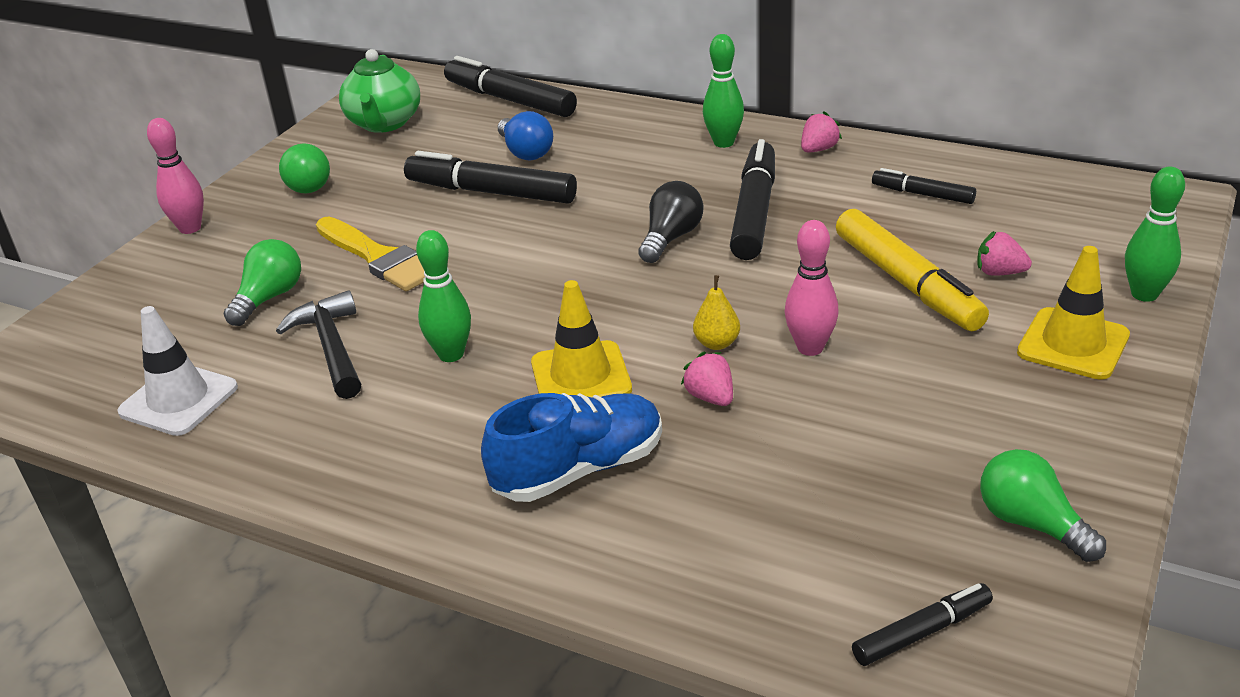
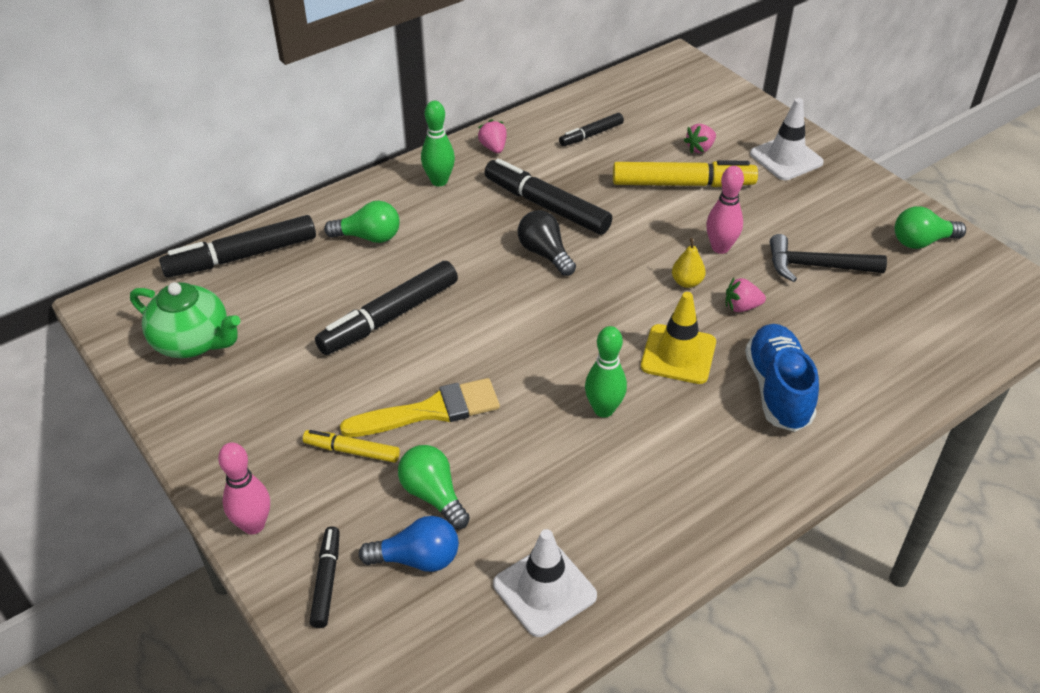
camera: 65 degrees left, 10 degrees up
black hammer [276,290,361,399] -> black hammer moved to [770,234,887,282]
green light bulb [279,143,330,193] -> green light bulb moved to [324,201,400,243]
blue light bulb [498,111,553,160] -> blue light bulb moved to [359,516,459,572]
black marker [852,583,993,666] -> black marker moved to [310,526,340,628]
yellow traffic cone [1017,246,1130,380] -> white traffic cone [750,98,824,180]
green bowling pin [1125,167,1185,302] -> none
none -> yellow marker [303,430,400,463]

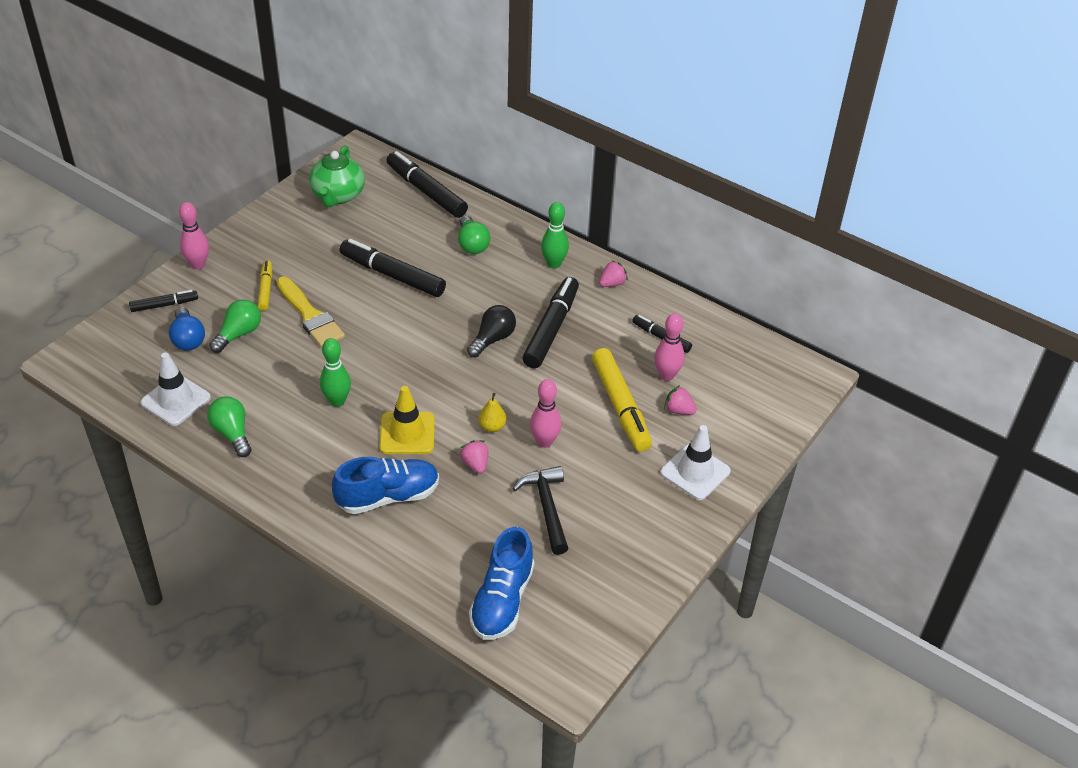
camera: 70 degrees right, 0 degrees up
green light bulb [895,206,966,249] -> green light bulb moved to [207,396,252,457]
none -> blue shoe [469,527,534,640]
none -> pink bowling pin [654,313,685,381]

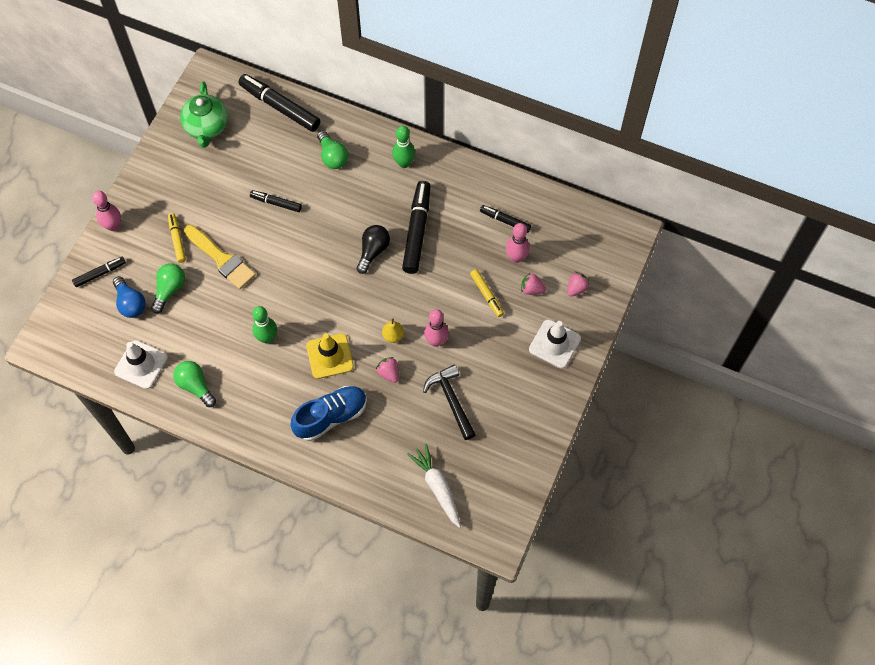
camera: 10 degrees left, 20 degrees up
black marker [340,239,446,297] -> black marker [250,190,302,212], size x0.54
blue shoe [469,527,534,640] -> white carrot [407,444,461,528]
yellow marker [592,348,652,452] -> yellow marker [470,269,504,317], size x0.54
pink strawberry [599,260,628,287] -> pink strawberry moved to [567,272,590,297]

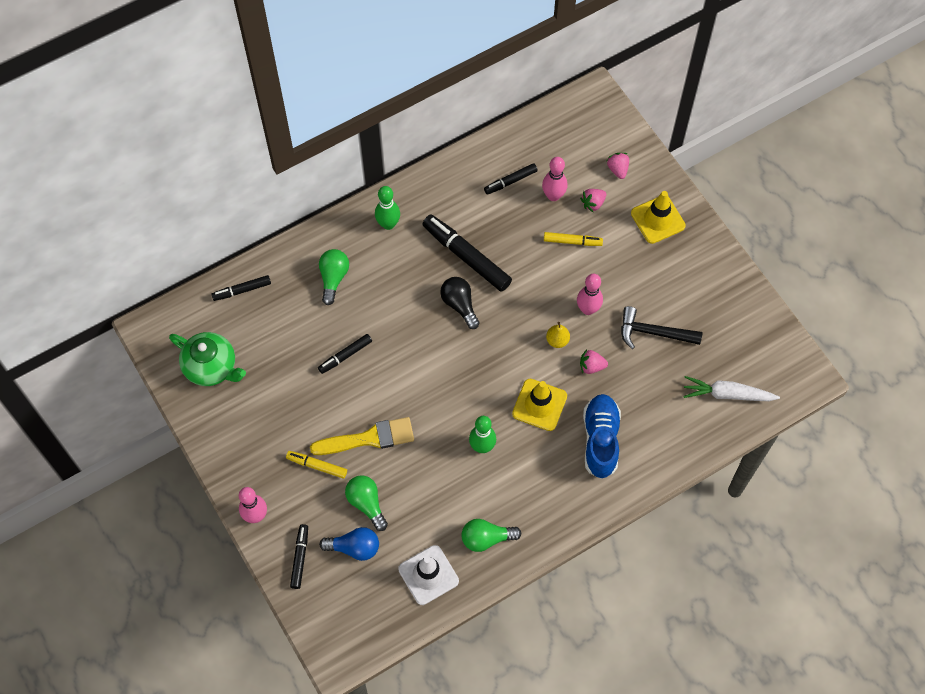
camera: 55 degrees left, 0 degrees up
black marker [238,74,321,132] -> black marker [211,275,271,301], size x0.54
green light bulb [317,131,348,169] -> green light bulb turned 90 degrees counterclockwise [319,249,349,305]
white traffic cone [529,319,581,369] -> yellow traffic cone [631,191,686,244]

